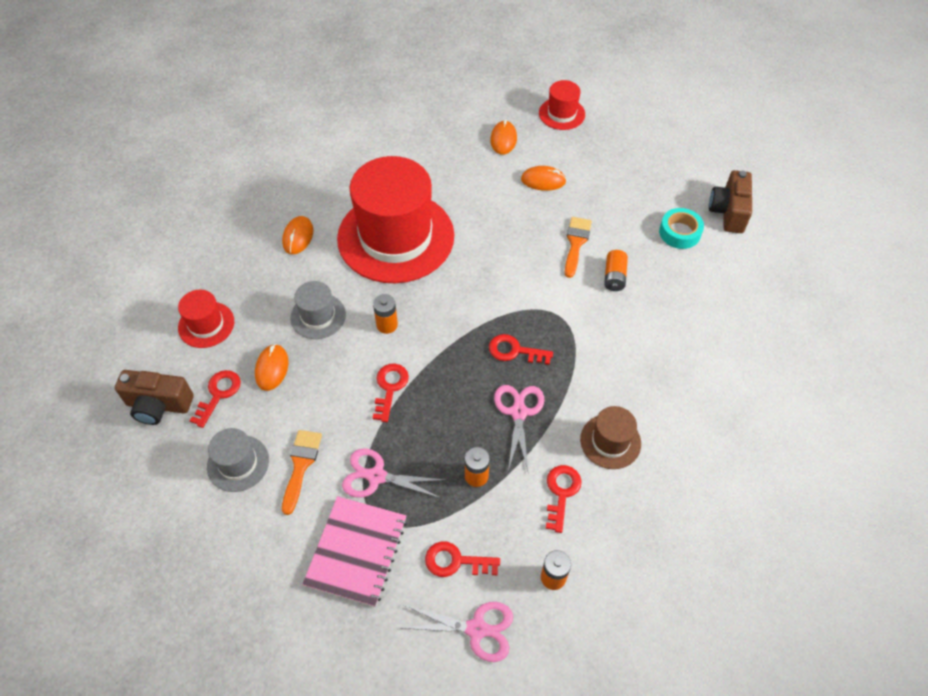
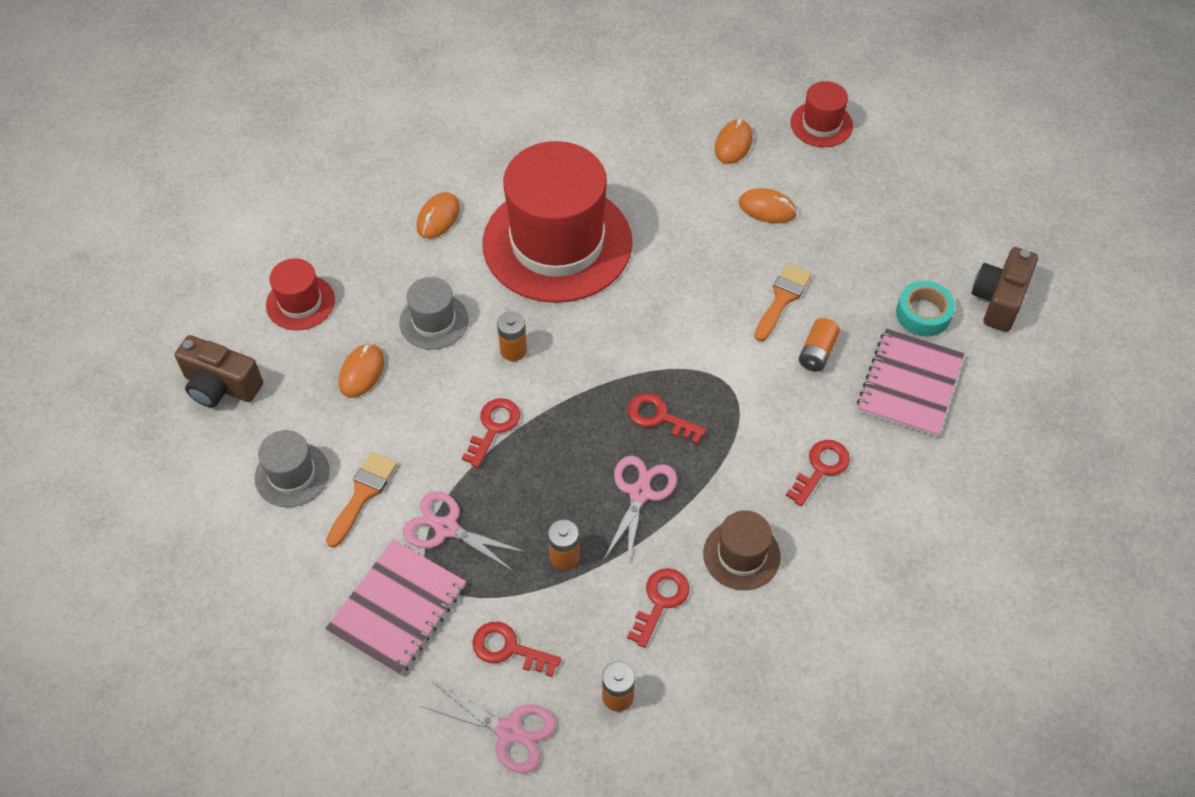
camera: 15 degrees right, 0 degrees up
red key [190,370,241,428] -> red key moved to [786,440,850,506]
none -> pink notebook [857,328,964,437]

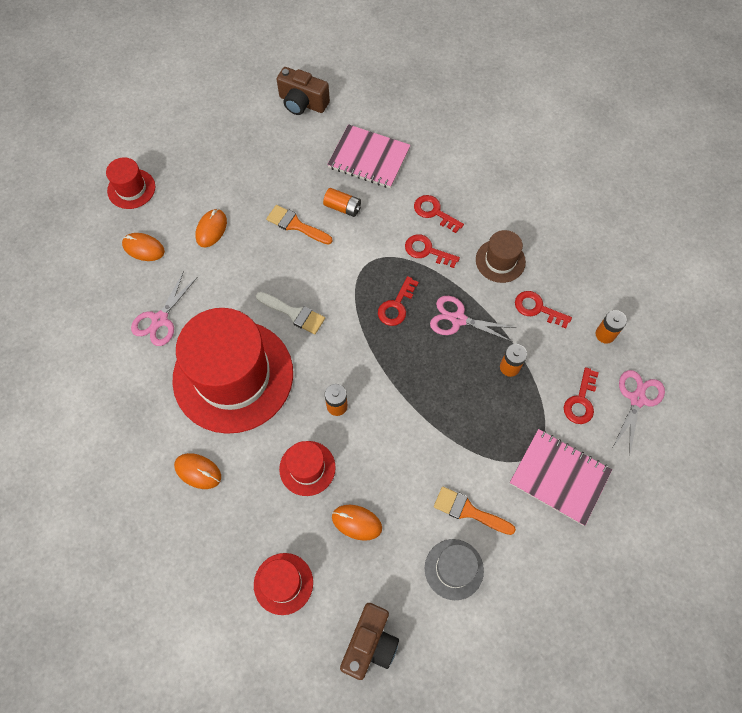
camera: 90 degrees left, 10 degrees up
grey hat [399,277,469,350] -> red hat [279,441,336,496]
pink scissors [403,491,527,572] -> pink scissors moved to [131,271,197,346]
red key [462,398,520,468] -> red key moved to [405,234,460,268]
turquoise tape [896,281,955,336] -> none
none -> white brush [256,292,325,334]

